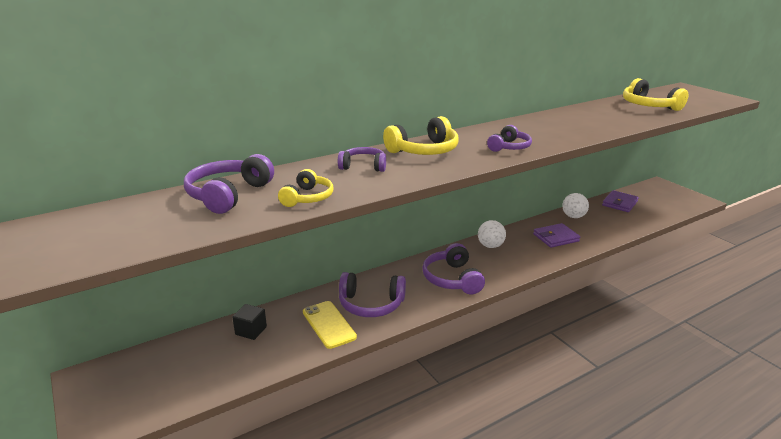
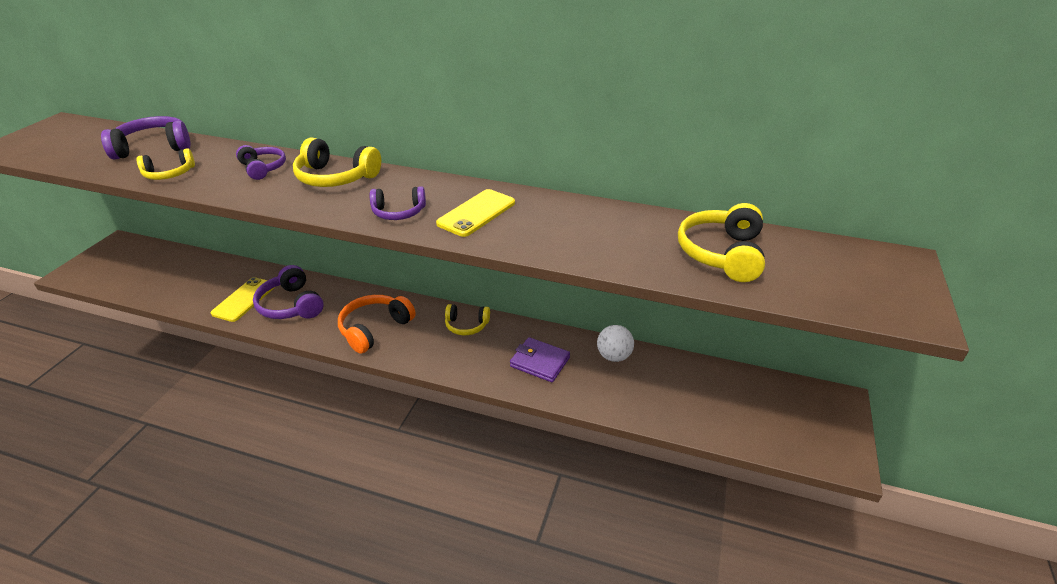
camera: 50 degrees right, 10 degrees up
black cube [232,304,267,340] -> none
purple headphones [422,243,485,294] -> orange headphones [338,295,416,354]
white ball [478,220,506,248] -> yellow headphones [445,304,490,335]
purple wallet [602,190,639,212] -> none
none -> yellow phone [436,189,515,237]

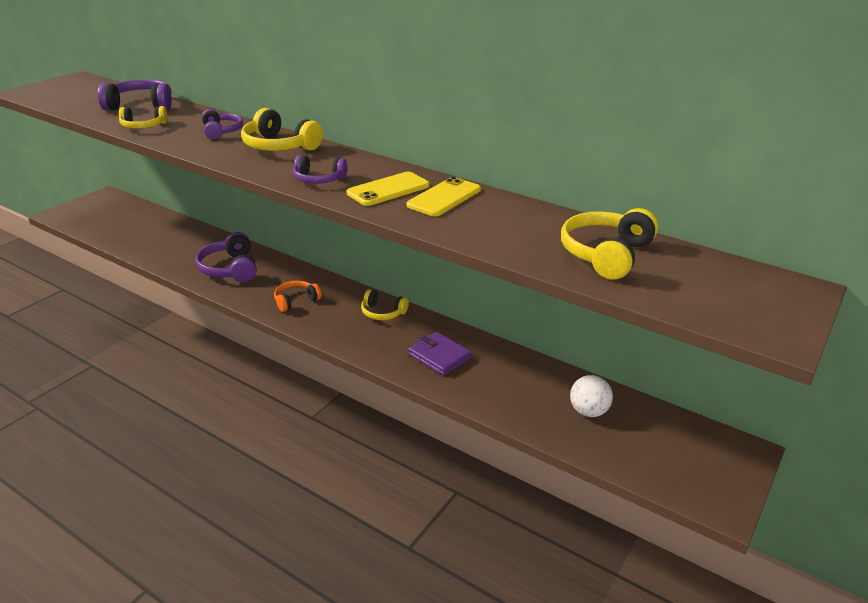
camera: 15 degrees right, 5 degrees down
yellow phone [211,277,275,322] -> yellow phone moved to [406,177,481,216]
orange headphones [338,295,416,354] -> orange headphones [274,281,322,312], size x0.63
white ball [597,325,634,362] -> white ball moved to [570,375,613,417]

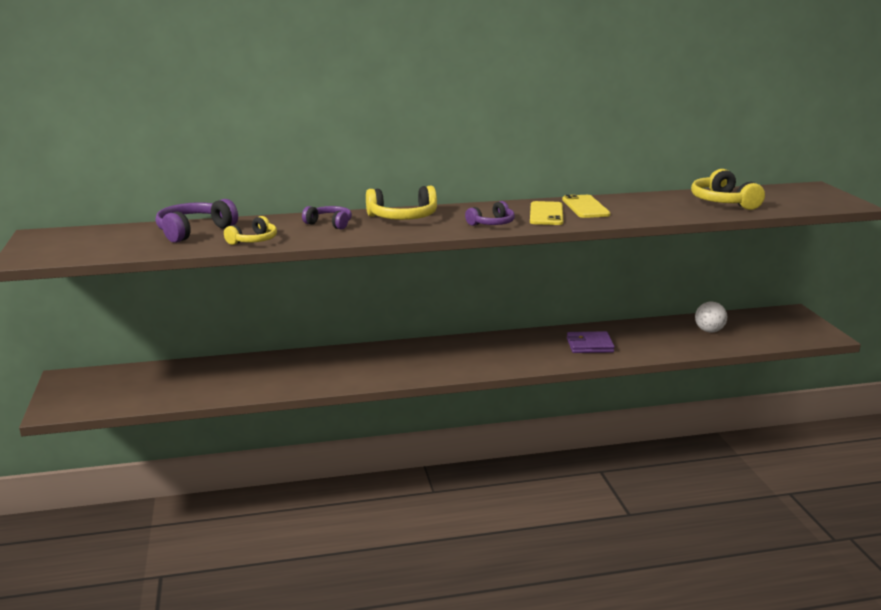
camera: 45 degrees left, 10 degrees down
purple headphones [195,232,257,282] -> none
orange headphones [274,281,322,312] -> none
yellow headphones [361,289,409,320] -> none

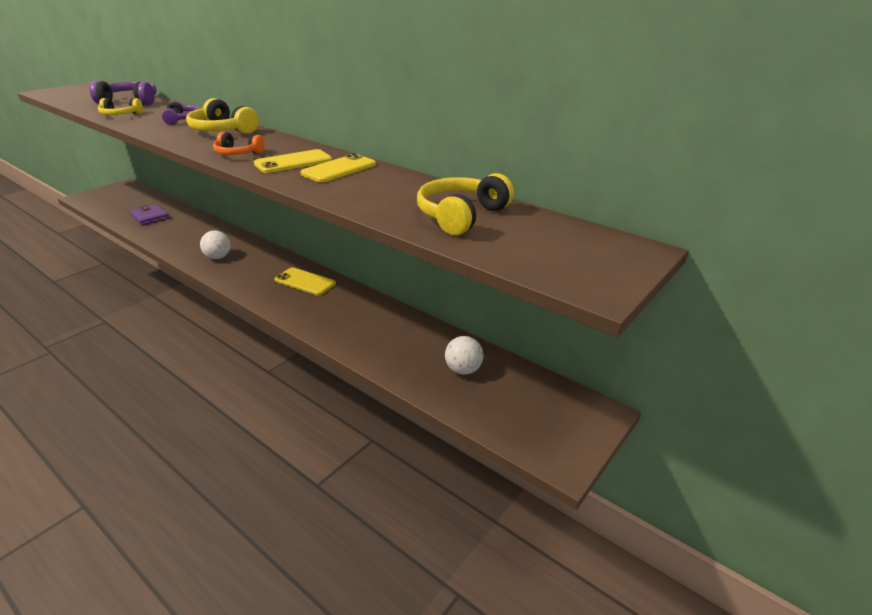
camera: 50 degrees right, 10 degrees up
purple headphones [465,201,515,226] -> orange headphones [213,132,265,155]
purple wallet [567,331,615,353] -> purple wallet moved to [130,204,169,226]
none -> white ball [200,231,231,259]
none -> yellow phone [275,267,336,295]

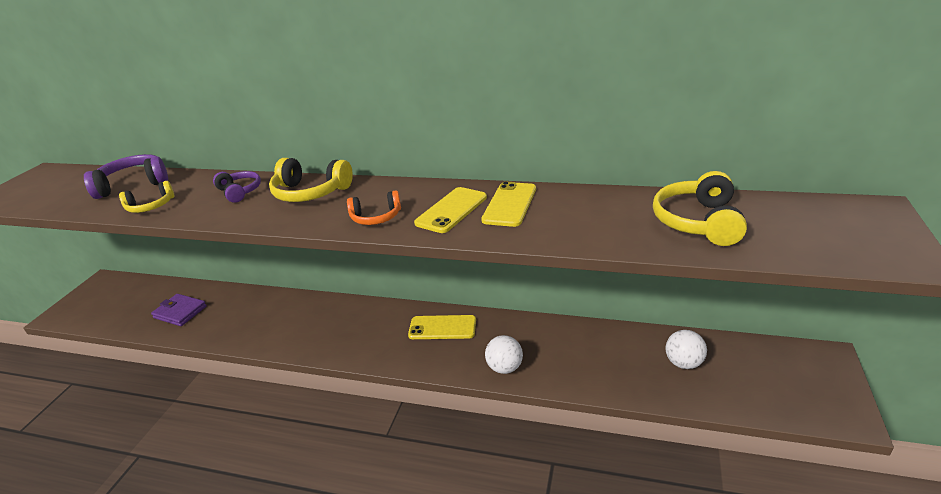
camera: 20 degrees left, 0 degrees up
white ball [200,231,231,259] -> white ball moved to [485,335,523,374]

